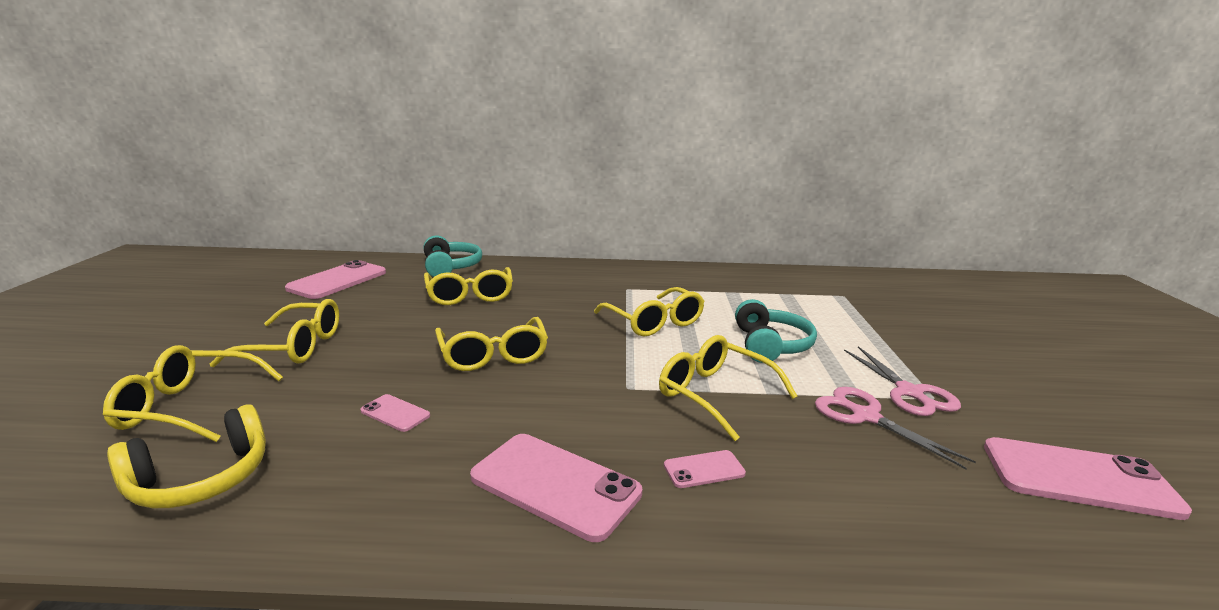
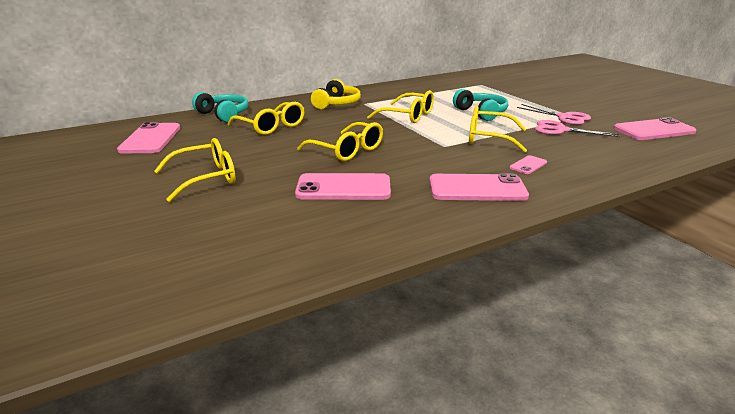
camera: 30 degrees left, 5 degrees up
yellow glasses [103,345,283,442] -> none
yellow headphones [107,404,266,508] -> yellow headphones moved to [311,79,361,109]
pink phone [361,394,430,432] -> pink phone [295,173,391,200], size x2.06

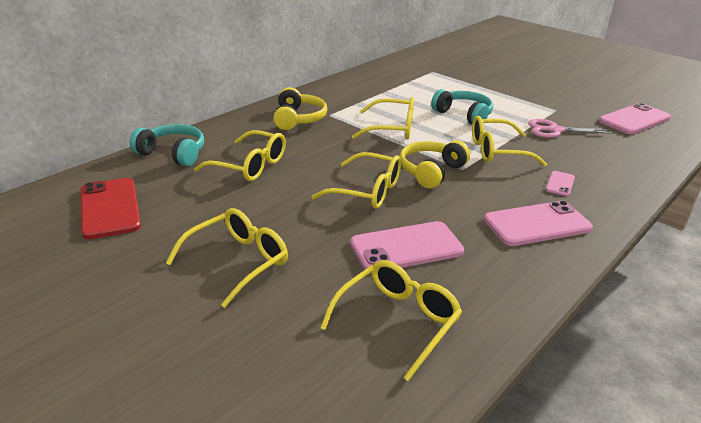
camera: 20 degrees left, 5 degrees up
pink phone [117,122,180,153] -> red phone [81,178,141,239]
pink scissors [517,104,591,125] -> none
none -> yellow glasses [320,260,462,381]
none -> yellow headphones [400,140,470,188]

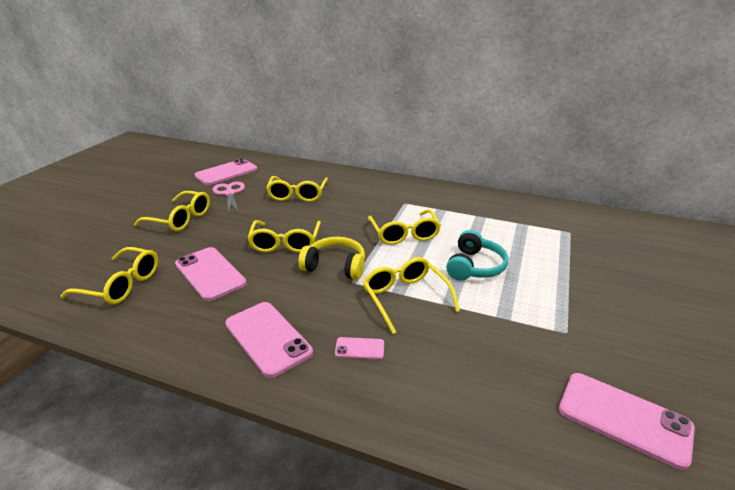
camera: 70 degrees right, 0 degrees up
red phone [81,178,141,239] -> pink phone [194,159,257,185]
turquoise headphones [129,124,204,166] -> none
yellow headphones [273,87,327,130] -> none
pink scissors [528,119,614,138] -> pink scissors moved to [213,182,245,214]

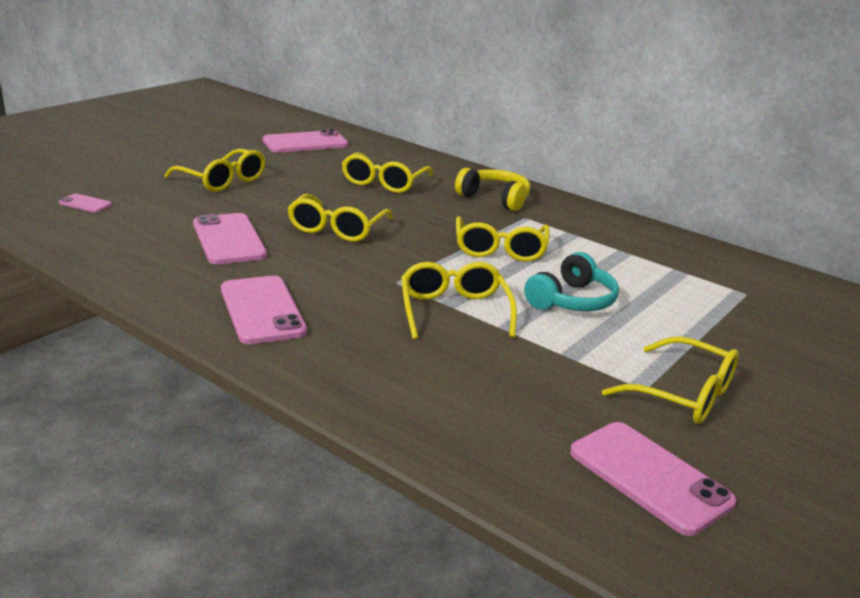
camera: 15 degrees right, 5 degrees down
yellow glasses [60,247,158,304] -> yellow glasses moved to [602,336,739,424]
pink scissors [213,182,245,214] -> none
yellow headphones [298,237,365,280] -> yellow headphones moved to [455,168,530,211]
pink phone [335,337,384,360] -> pink phone moved to [59,194,112,213]

